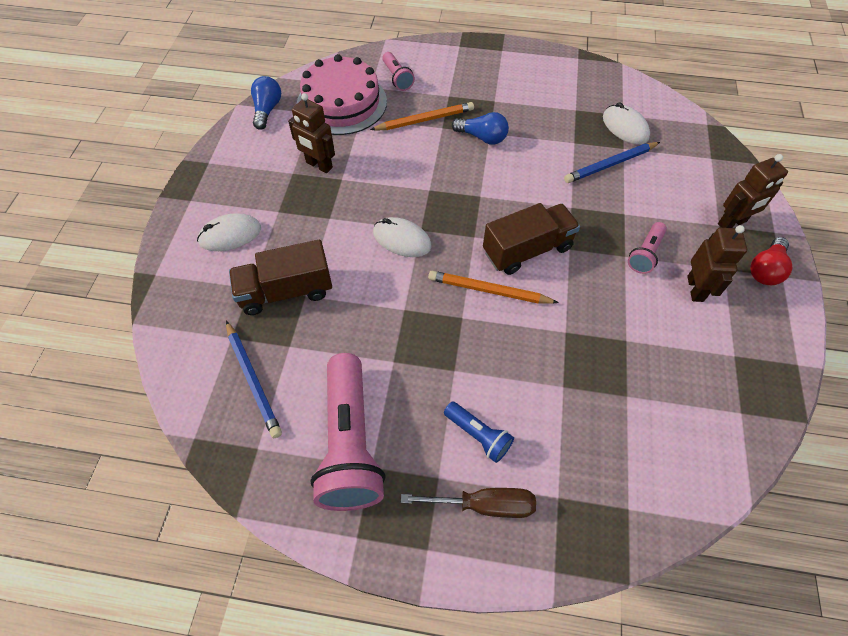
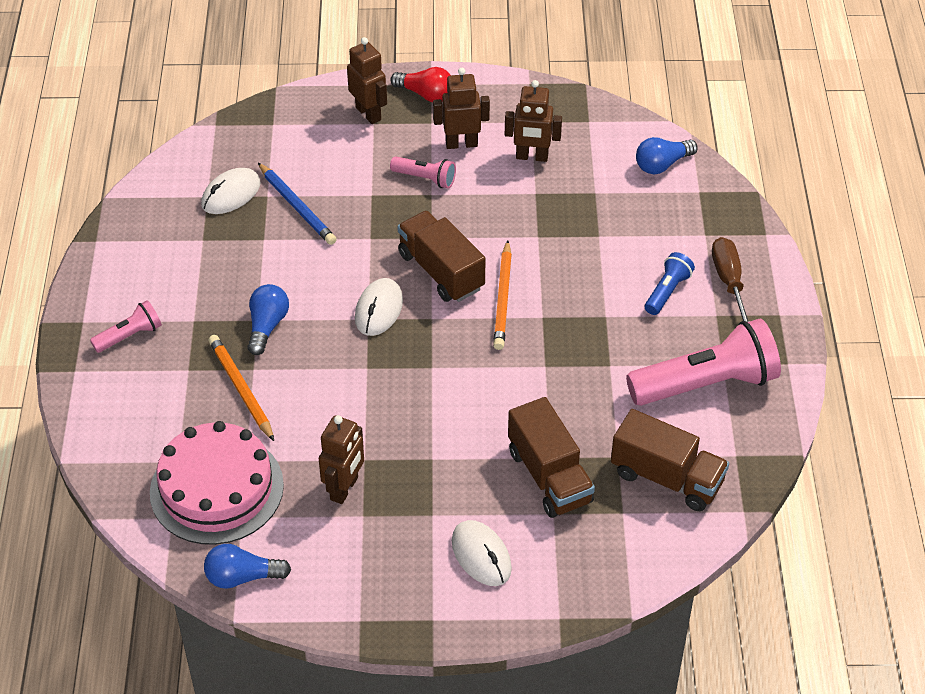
camera: 100 degrees left, 10 degrees down
blue pencil [226,321,282,438] -> brown truck [611,409,729,511]
white mouse [373,217,432,257] -> white mouse moved to [355,278,403,336]
pink flashlight [382,52,415,91] -> pink flashlight moved to [90,300,162,353]
none -> brown robot [505,80,562,162]
none -> blue light bulb [636,137,698,174]

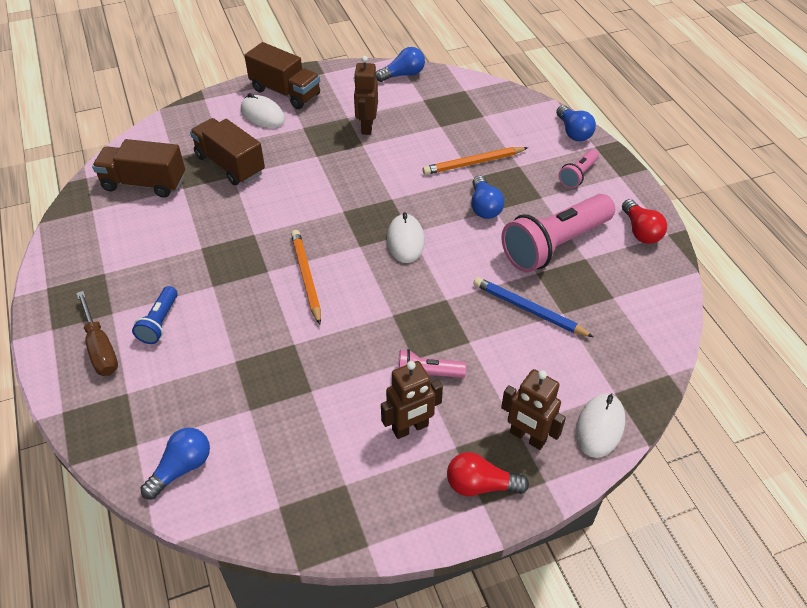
camera: 160 degrees right, 0 degrees up
pink cake [150,421,284,545] -> none
white mouse [201,168,261,214] -> white mouse moved to [576,393,625,458]
orange pencil [208,335,274,441] -> orange pencil turned 120 degrees clockwise [422,147,528,175]
brown truck [397,211,486,302] -> brown truck moved to [245,42,320,109]
brown robot [505,80,562,162] -> none
pink flashlight [626,319,781,406] -> pink flashlight moved to [501,194,615,272]
none -> blue light bulb [556,105,596,141]
none -> red light bulb [622,199,667,244]

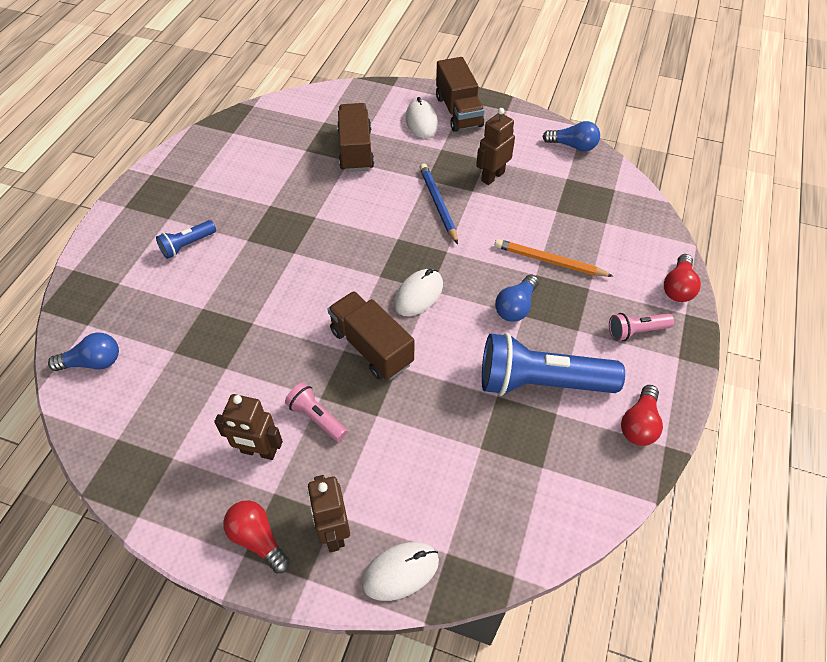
camera: 40 degrees right, 5 degrees up
brown screwdriver [76,291,118,376] -> none
brown truck [92,139,185,198] -> brown truck moved to [328,291,414,380]
orange pencil [291,230,321,325] -> none
blue pencil [473,277,594,337] -> blue pencil moved to [419,163,458,244]
pink flashlight [501,194,615,272] -> blue flashlight [482,333,625,396]
blue light bulb [556,105,596,141] -> red light bulb [664,254,701,302]

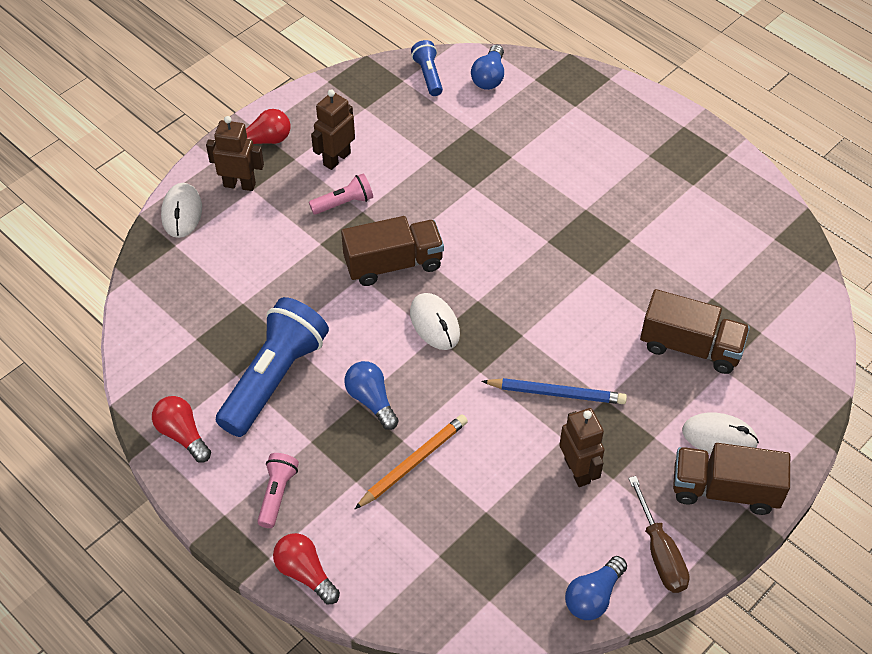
camera: 115 degrees right, 0 degrees up
blue flashlight [156,220,216,259] -> blue flashlight moved to [411,40,443,96]
none -> brown screwdriver [628,476,690,593]

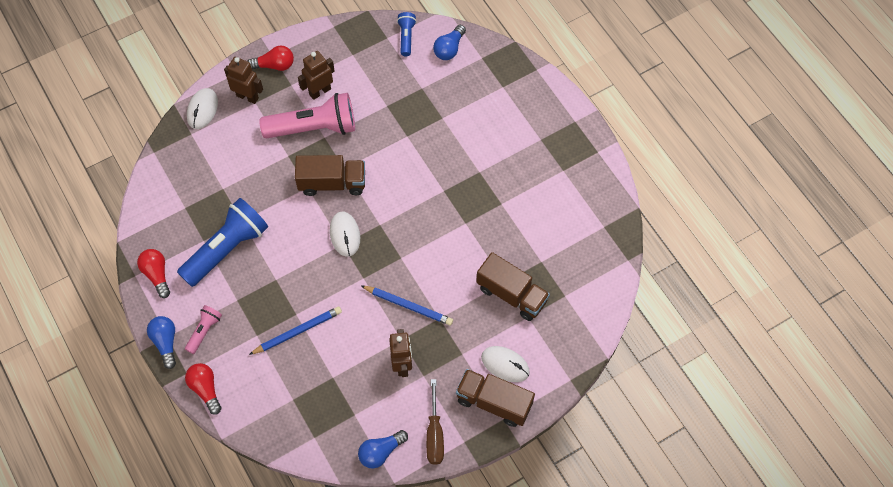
camera: 15 degrees right, 10 degrees up
pink flashlight [309,173,373,215] -> pink flashlight [259,93,355,139], size x2.06
blue light bulb [344,361,399,430] -> blue light bulb moved to [147,316,176,369]
orange pencil [355,414,468,509] -> blue pencil [249,306,342,355]

